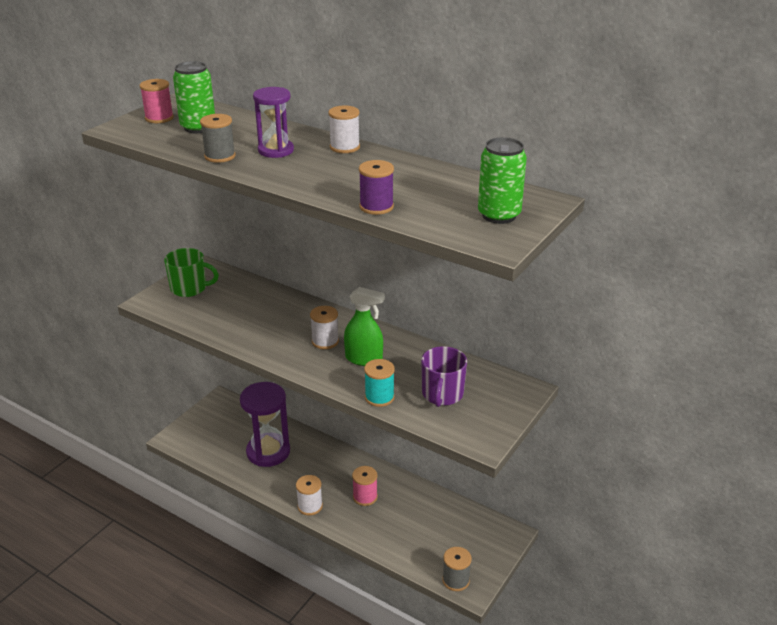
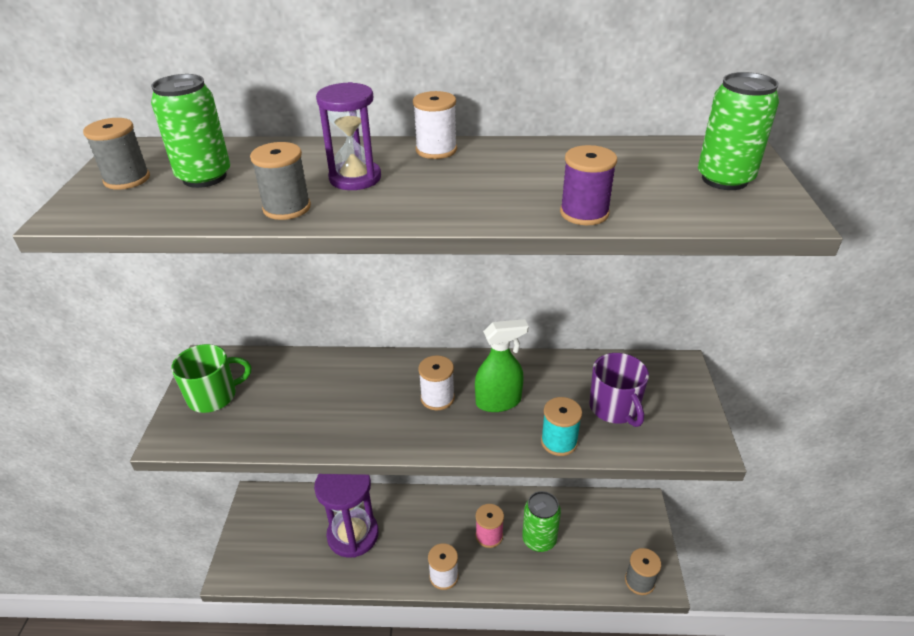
camera: 30 degrees left, 5 degrees up
pink spool [140,79,174,123] -> grey spool [83,118,150,190]
none -> green can [522,491,561,552]

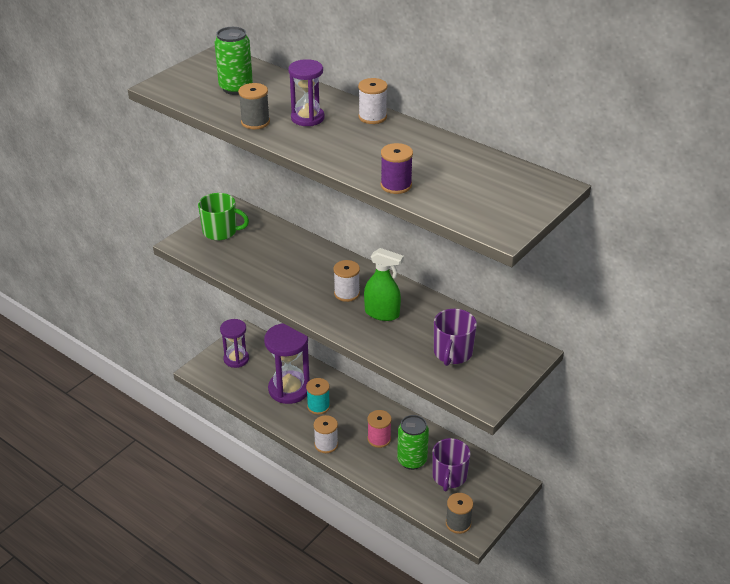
camera: 35 degrees right, 0 degrees up
grey spool [83,118,150,190] -> none
turquoise spool [541,397,582,456] -> turquoise spool moved to [306,378,330,415]
green can [698,72,779,190] -> none
none -> purple hourglass [220,319,249,368]
none -> purple mug [432,438,470,491]

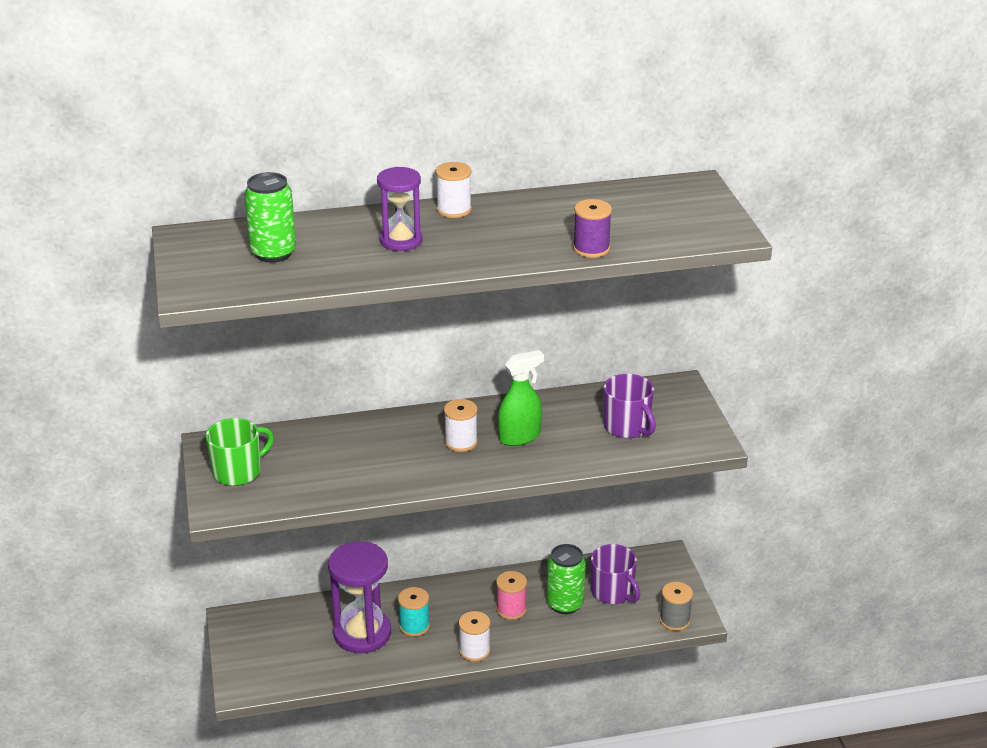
camera: 50 degrees left, 5 degrees down
purple hourglass [220,319,249,368] -> none
grey spool [238,83,270,129] -> none

